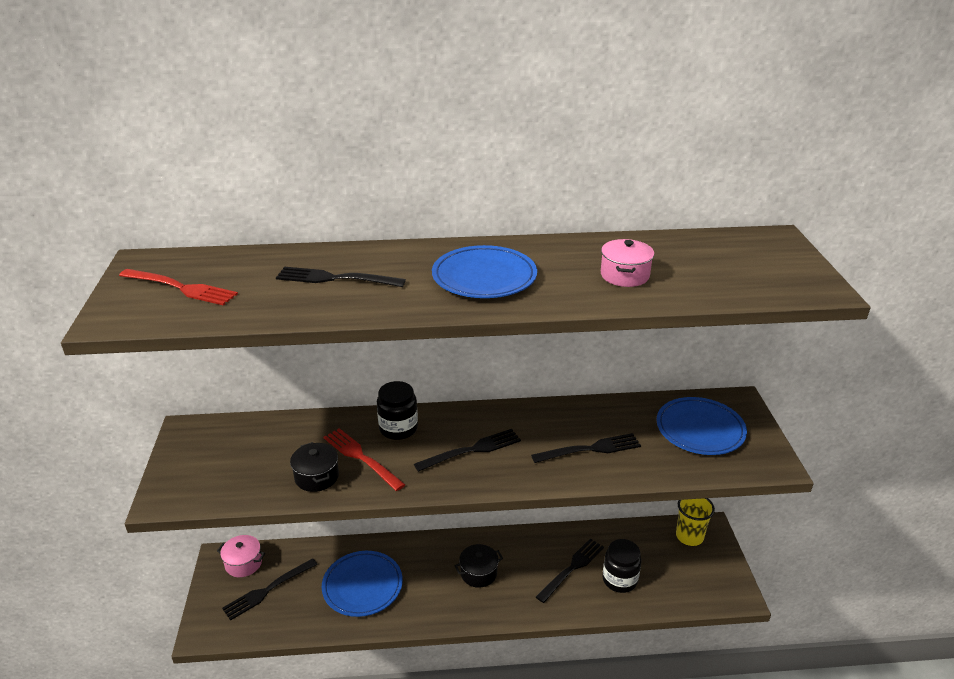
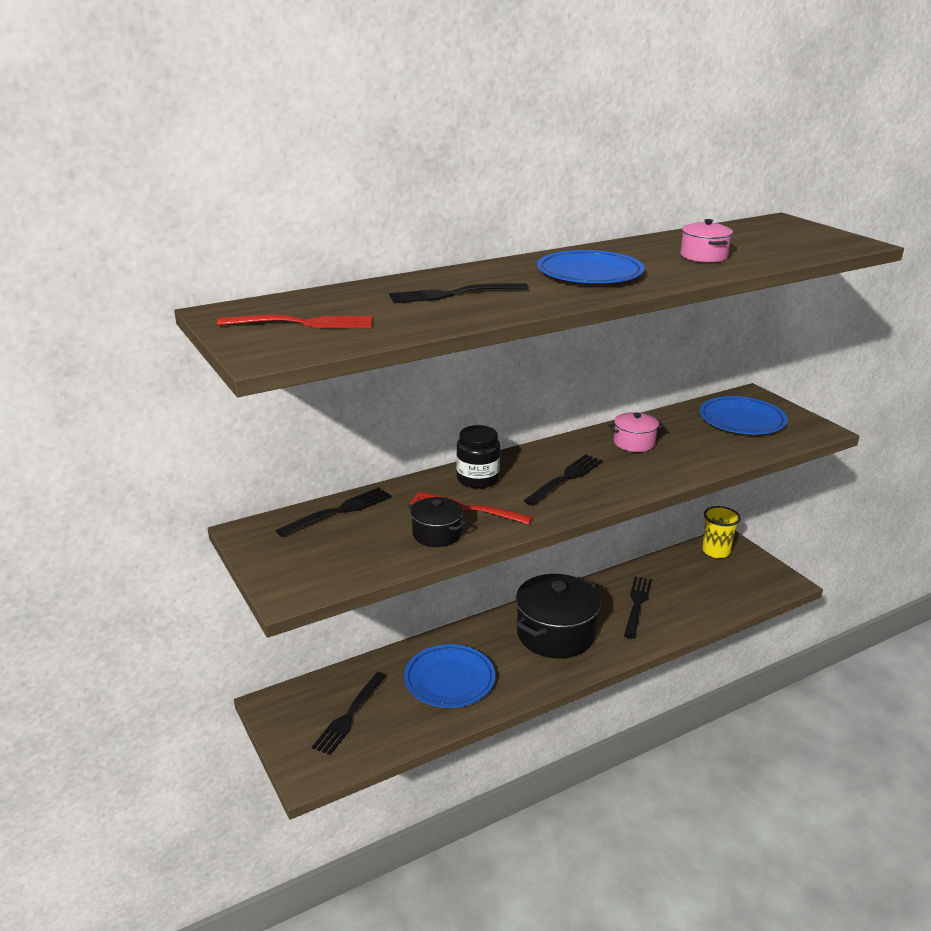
camera: 25 degrees left, 5 degrees down
pink pot [217,535,265,577] -> pink pot moved to [608,412,664,452]
black pot [454,544,503,588] -> black pot [516,574,601,659], size x1.97
black fork [531,433,641,463] -> black fork moved to [275,487,391,537]
black jar [602,539,641,593] -> none

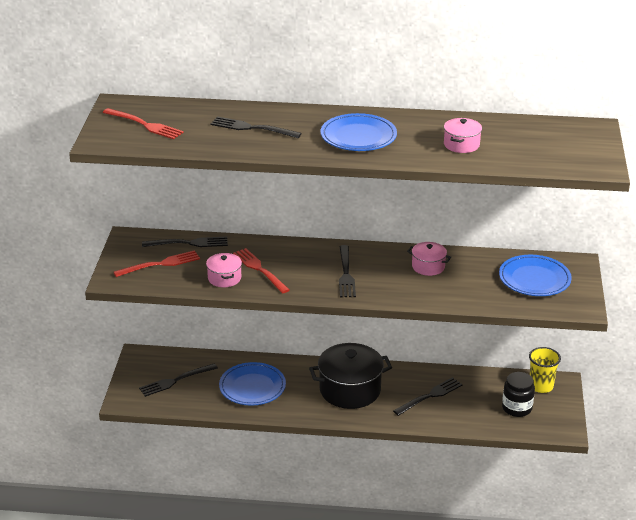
camera: 35 degrees right, 5 degrees up
black pot [408,497,467,547] -> pink pot [206,253,242,287]
black jar [456,425,500,489] -> black jar moved to [502,372,535,417]
black fork [524,454,603,506] -> black fork turned 105 degrees clockwise [339,245,356,297]
none -> red fork [114,250,200,277]

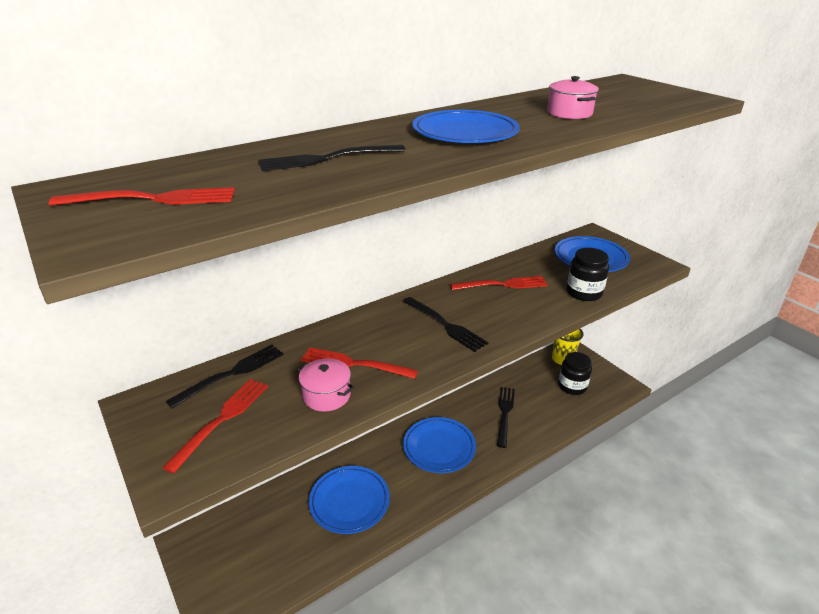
camera: 40 degrees left, 0 degrees up
black fork [139,363,218,397] -> none
black pot [309,343,392,409] -> blue plate [403,417,476,473]
pink pot [407,242,451,276] -> red fork [450,276,548,290]
none -> black jar [567,248,609,301]

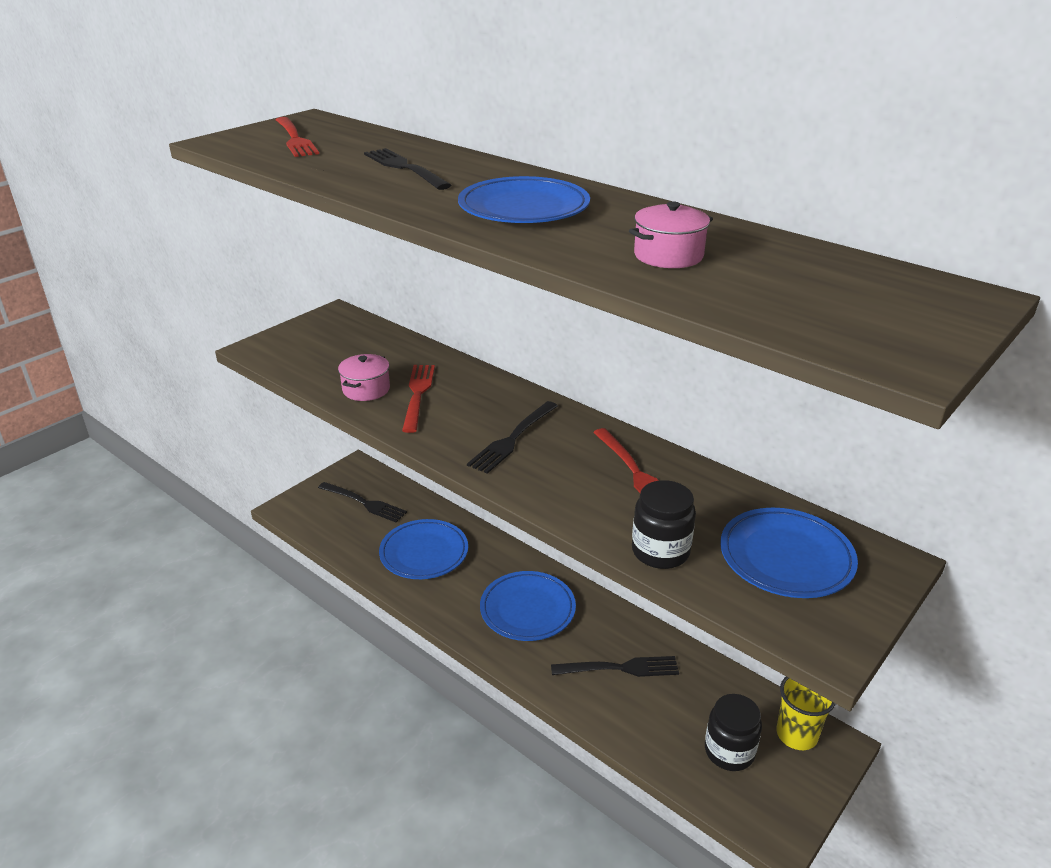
camera: 75 degrees right, 0 degrees up
red fork [162,379,268,474] -> none
black fork [166,344,284,408] -> black fork moved to [318,482,407,522]

